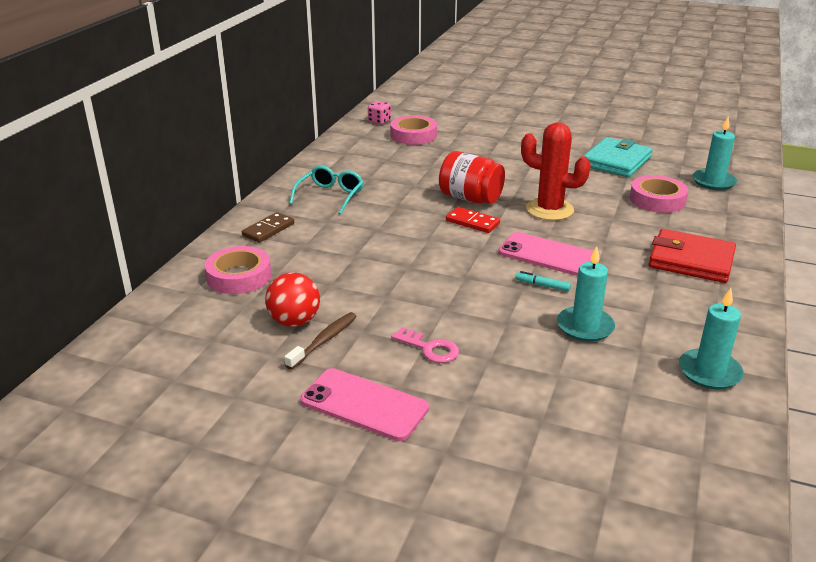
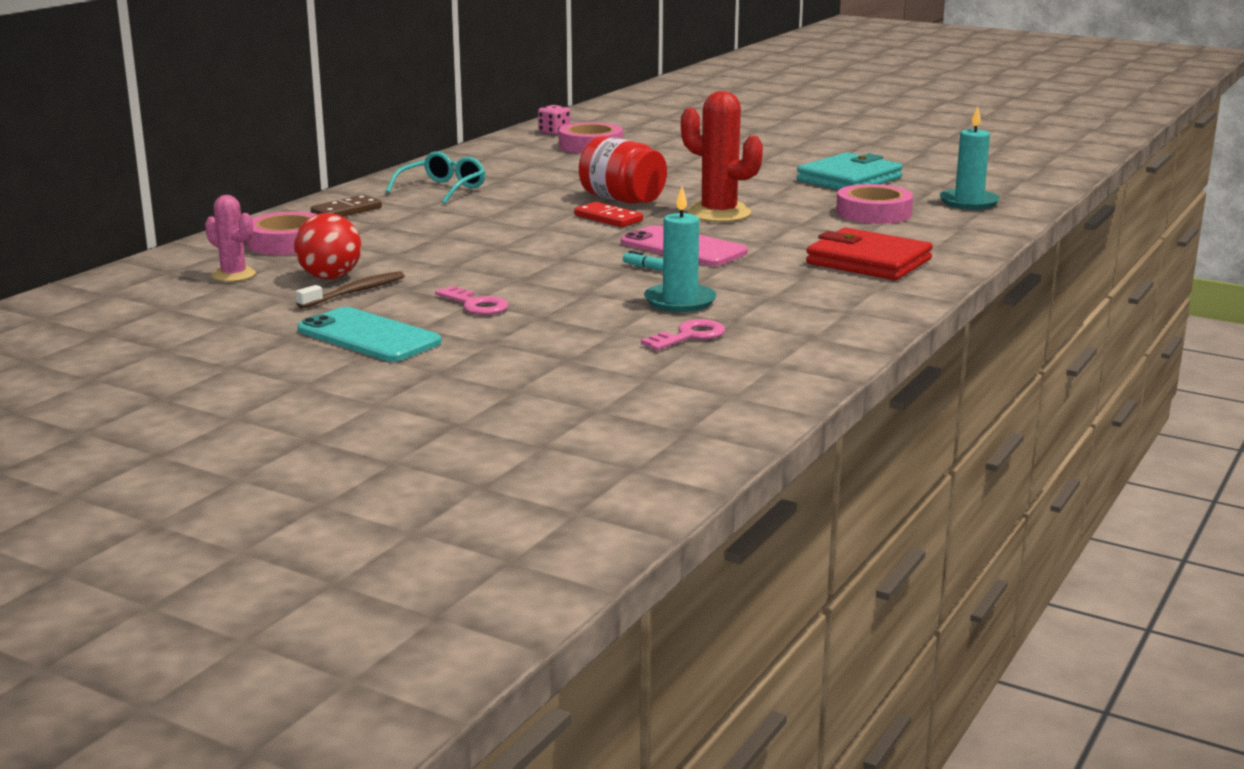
camera: 10 degrees right, 10 degrees down
pink phone [300,368,429,441] -> turquoise phone [297,307,442,362]
turquoise candle [679,288,744,390] -> none
none -> pink cactus [205,195,256,282]
none -> pink key [641,319,725,350]

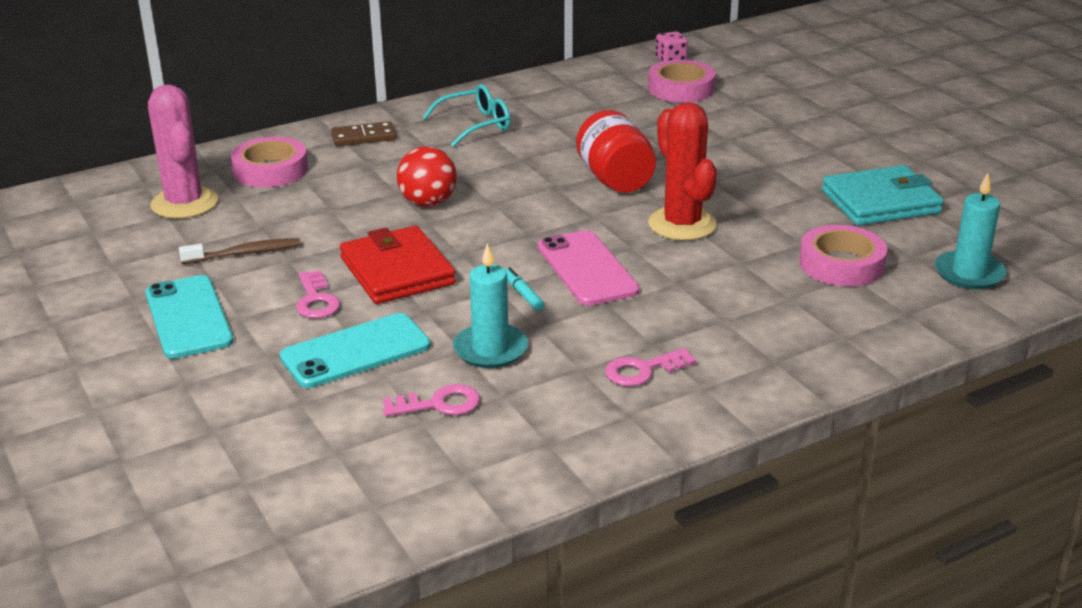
camera: 30 degrees right, 10 degrees up
pink cactus [205,195,256,282] -> pink cactus [148,84,218,219], size x1.69
red ball [294,213,362,279] -> red ball moved to [397,147,457,207]
red domino [574,202,643,227] -> none
red wallet [806,227,933,280] -> red wallet moved to [340,226,456,304]
none -> turquoise phone [280,313,431,388]
none -> pink key [605,348,696,386]

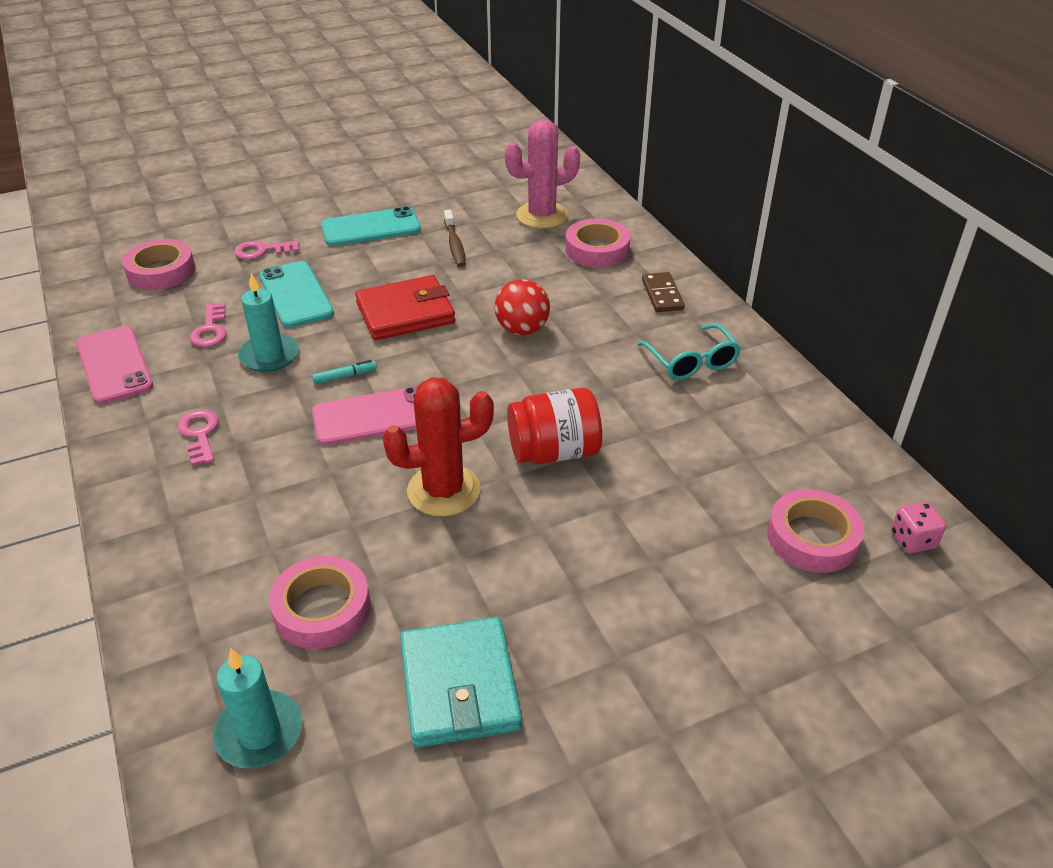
camera: 95 degrees right, 10 degrees up
pink key [296,270,340,318] -> pink key moved to [234,240,300,260]
none -> pink phone [76,326,153,405]
none -> pink tape [122,239,195,290]

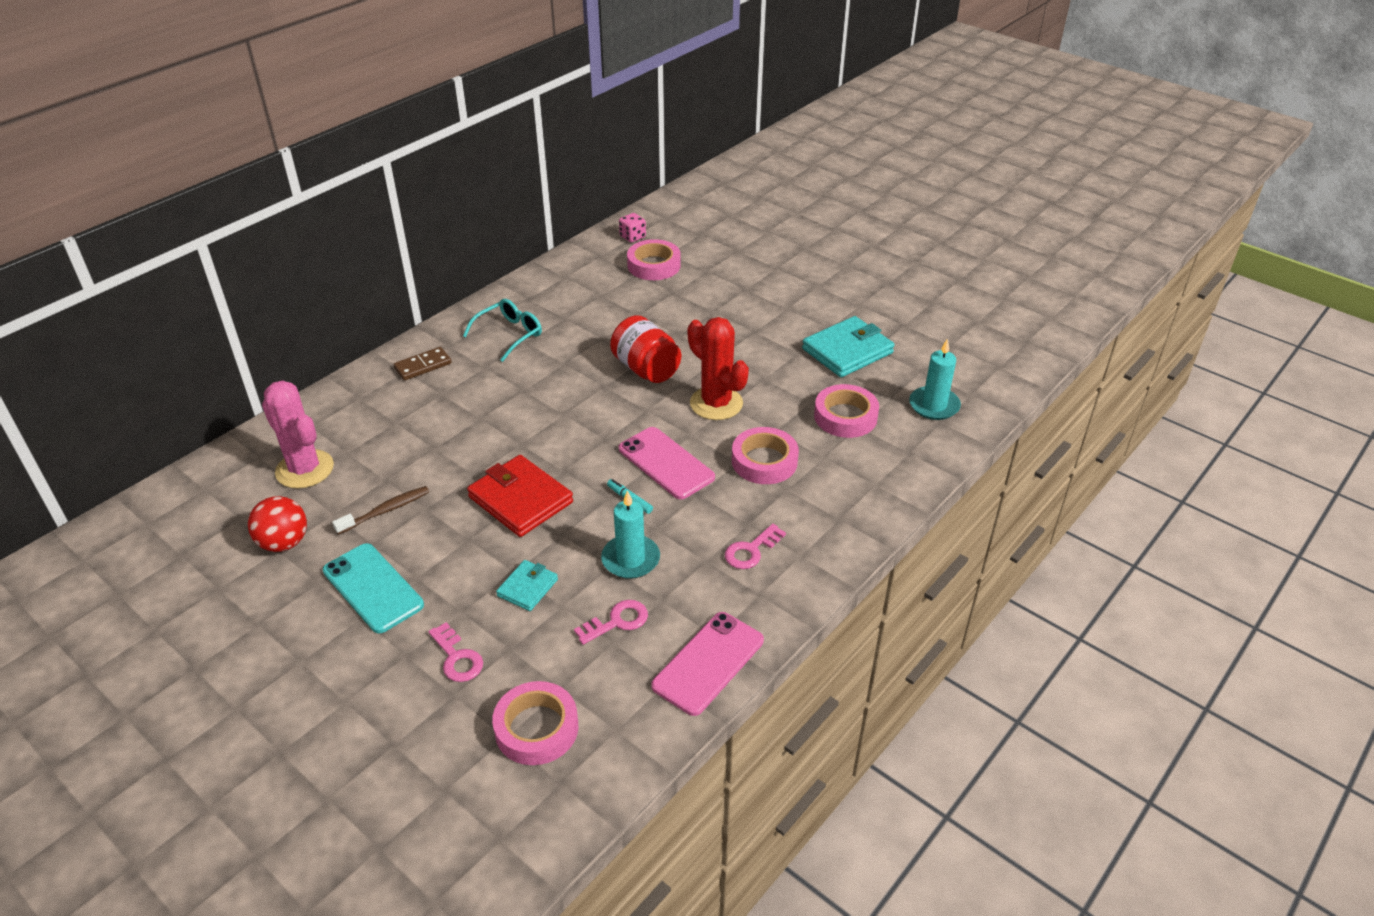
camera: 115 degrees left, 0 degrees up
turquoise phone [259,261,334,328] -> turquoise wallet [496,560,558,611]
red ball [494,279,550,335] -> red ball moved to [248,496,307,552]
pink tape [565,219,630,267] -> pink tape moved to [732,427,799,484]

